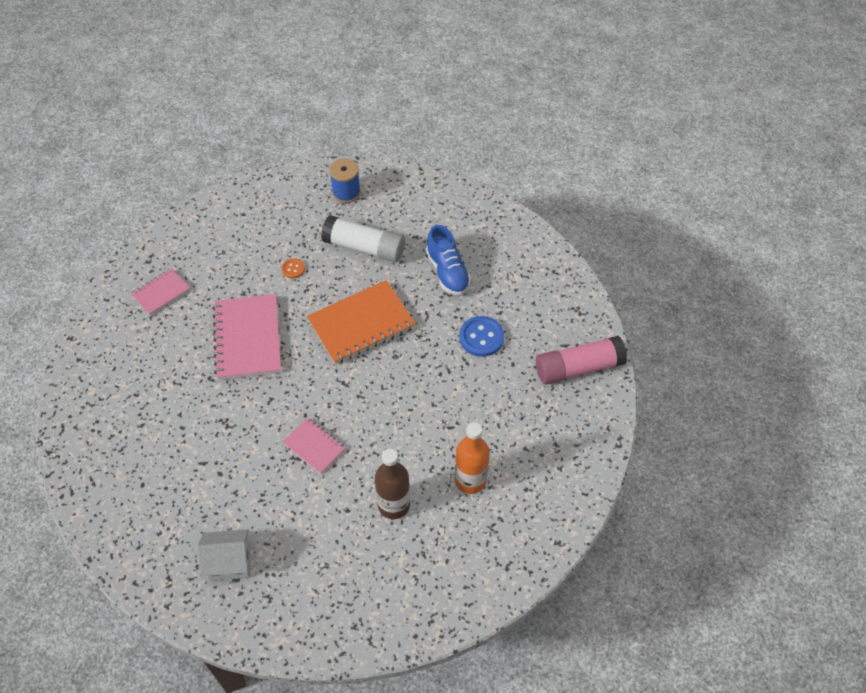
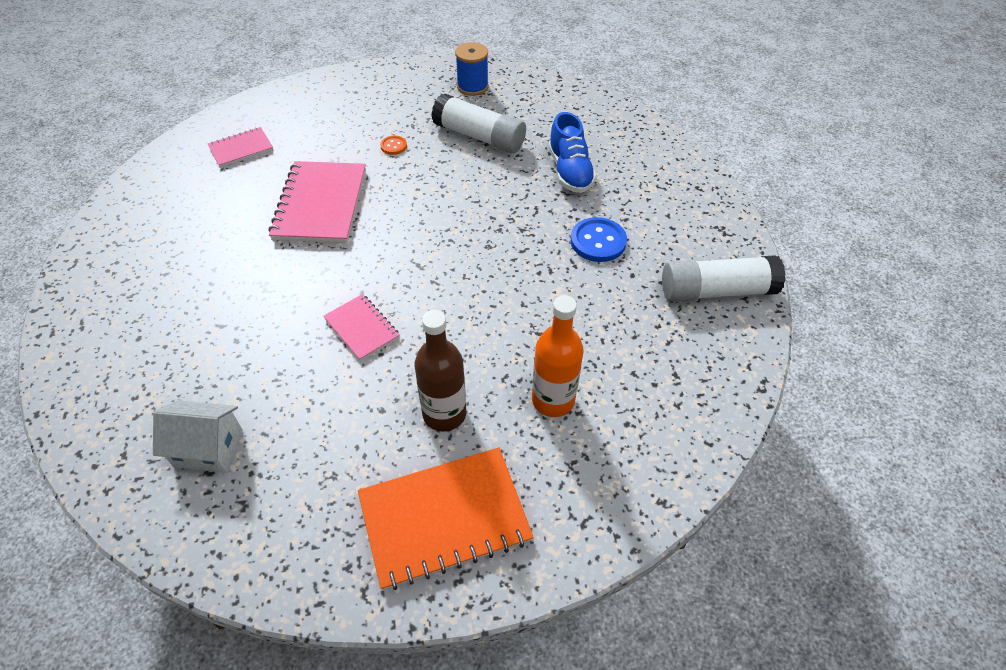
camera: 10 degrees right, 5 degrees down
orange notebook [307,280,416,364] -> orange notebook moved to [358,447,534,590]
pink glue stick [536,336,627,384] -> white glue stick [662,255,786,302]

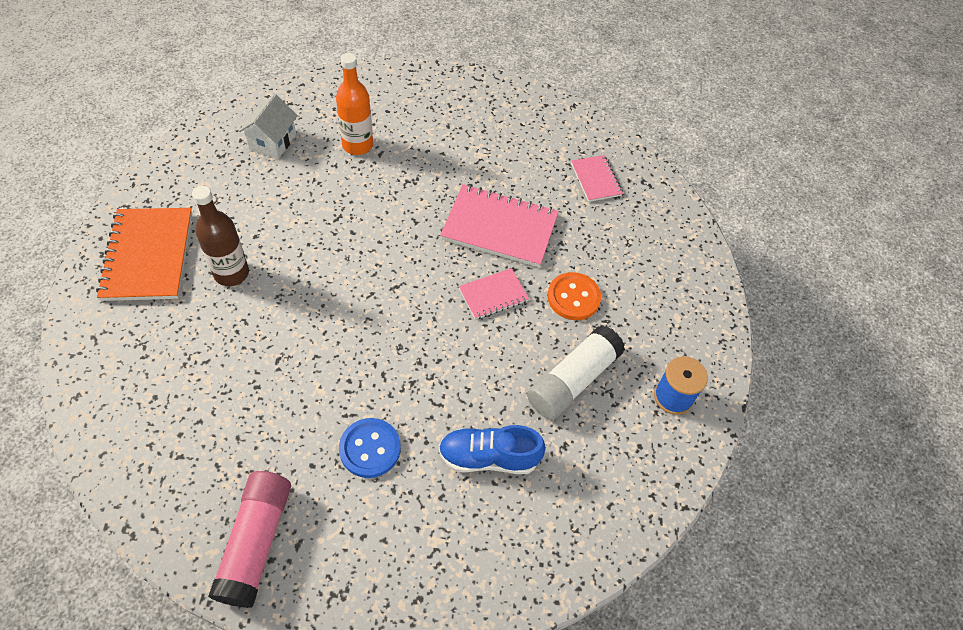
camera: 100 degrees right, 5 degrees up
pink notebook [323,294,400,361] -> pink notebook moved to [459,268,529,320]
orange button [380,136,407,155] -> orange button [547,272,601,320], size x1.88
orange bottle [532,295,584,417] -> orange bottle moved to [336,53,373,155]
white glue stick [662,255,786,302] -> pink glue stick [208,471,291,608]

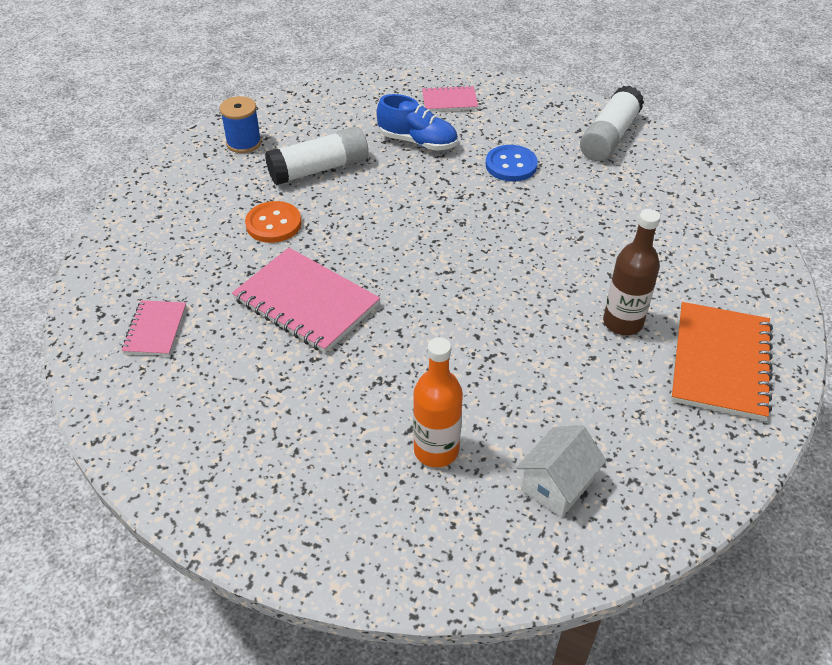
camera: 155 degrees left, 10 degrees down
pink glue stick [208,471,291,608] -> white glue stick [580,85,644,161]
pink notebook [459,268,529,320] -> pink notebook moved to [422,85,478,112]

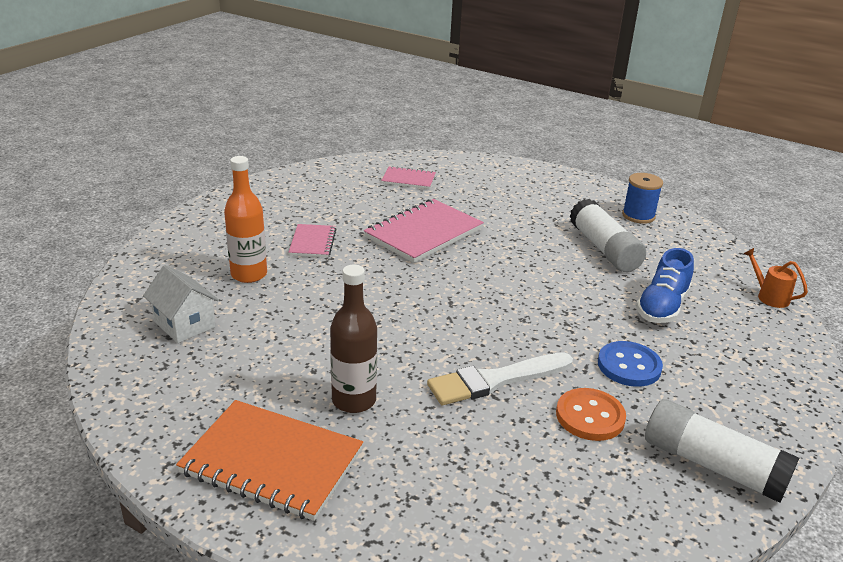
camera: 95 degrees right, 15 degrees down
orange button [245,201,301,243] -> orange button moved to [556,388,626,441]
pink notebook [422,85,478,112] -> pink notebook moved to [288,224,337,257]
none -> white brush [427,352,573,405]
none -> orange watering can [743,248,808,308]

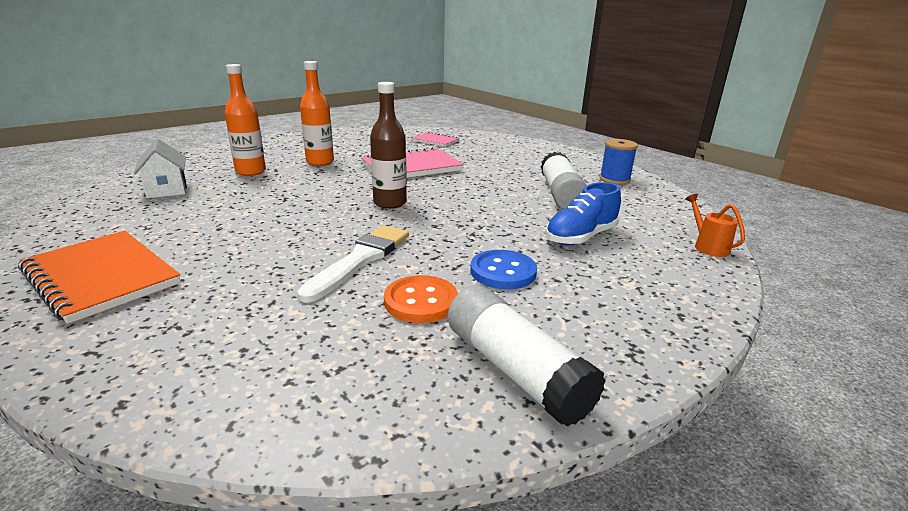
camera: 20 degrees right, 5 degrees down
pink notebook [288,224,337,257] -> orange bottle [300,61,334,166]
brown bottle [330,264,377,413] -> brown bottle moved to [370,82,407,209]
white brush [427,352,573,405] -> white brush turned 120 degrees clockwise [297,225,409,303]

